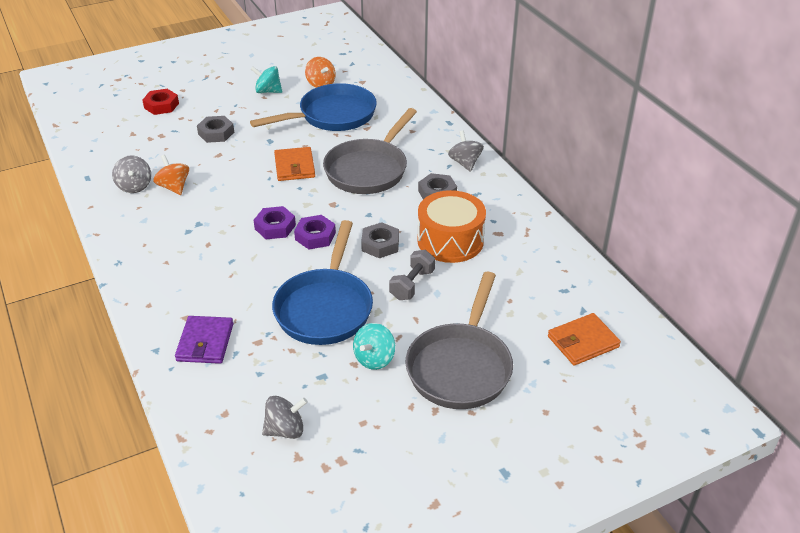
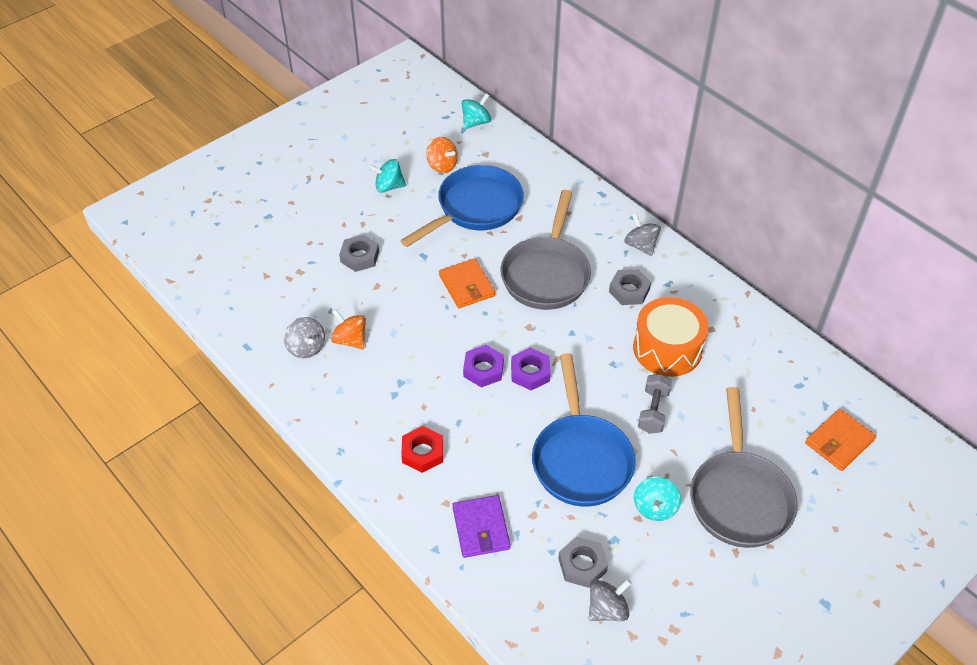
camera: 15 degrees left, 10 degrees up
red nut [142,89,179,115] -> red nut moved to [401,426,443,473]
grey nut [361,222,399,258] -> grey nut moved to [558,537,608,588]
none -> turquoise spinning top [462,94,491,129]

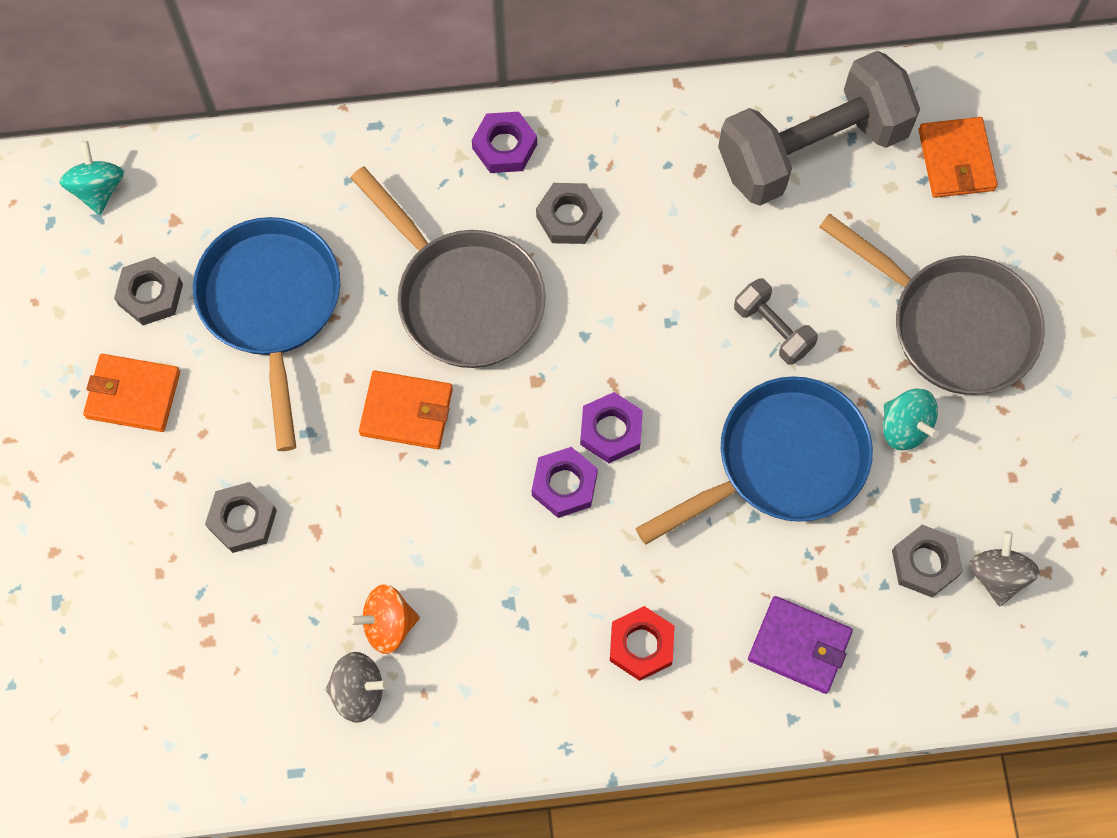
camera: 55 degrees left, 20 degrees up
turquoise spinning top [369,159,406,193] -> orange wallet [83,354,180,432]
orange spinning top [426,137,458,173] -> grey nut [114,257,183,325]
blue pan [532,353,636,507] -> blue pan turned 60 degrees counterclockwise [636,376,873,545]
grey spinning top [624,214,661,256] -> purple nut [472,112,537,173]
orange drum [633,297,709,377] -> none
none -> grey dumbbell [718,51,920,206]

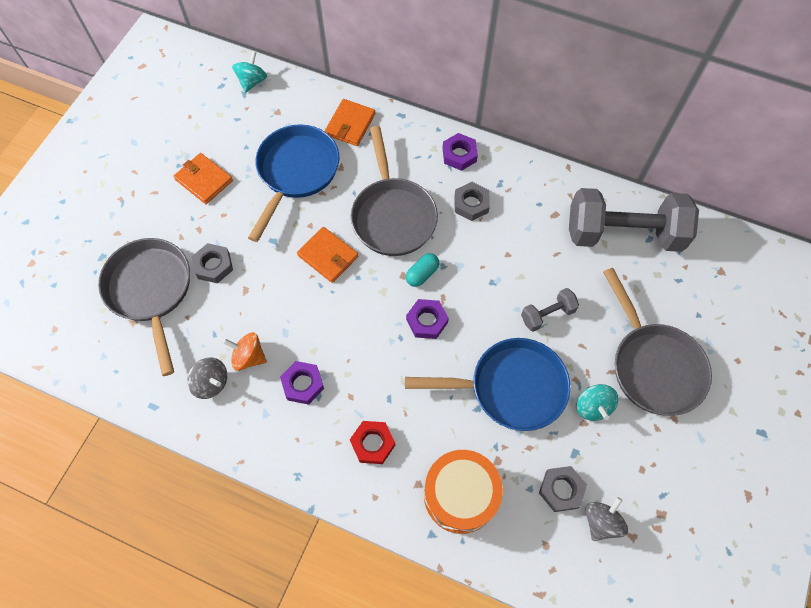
camera: 30 degrees right, 5 degrees down
grey nut [114,257,183,325] -> none
purple nut [532,447,598,518] -> purple nut moved to [280,361,324,405]
grey dumbbell [734,278,818,365] -> grey dumbbell turned 75 degrees clockwise [521,288,579,332]
purple wallet [748,596,853,694] -> orange drum [424,450,503,534]
orange wallet [919,117,998,198] -> orange wallet moved to [325,99,375,146]
none -> grey pan [98,238,190,376]
none -> turquoise capsule [406,253,439,287]

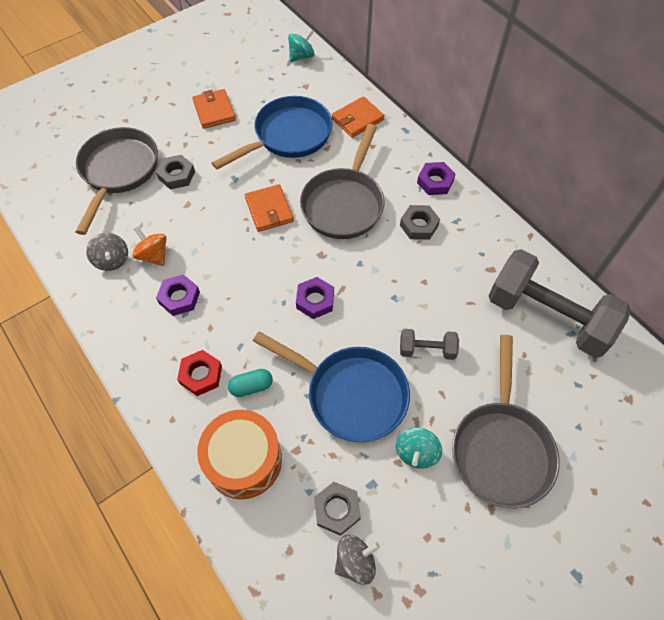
camera: 30 degrees right, 5 degrees down
turquoise capsule [406,253,439,287] -> turquoise capsule moved to [228,369,273,397]

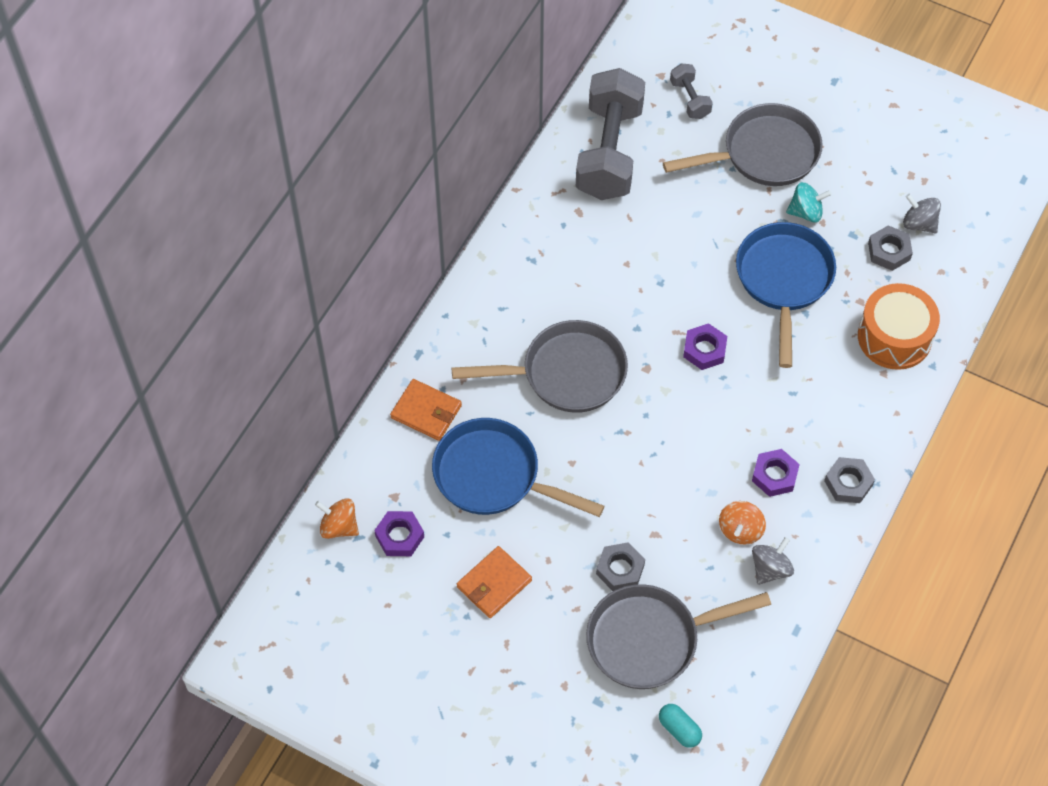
camera: 115 degrees left, 0 degrees up
red nut [177,350,222,396] -> none
turquoise capsule [228,369,273,397] -> turquoise capsule moved to [659,704,702,748]
orange wallet [245,184,294,232] -> none
turquoise spinning top [288,29,314,62] -> orange spinning top [315,498,359,539]
grey nut [400,205,440,240] -> grey nut moved to [824,457,875,503]
grey dumbbell [400,329,459,360] -> grey dumbbell moved to [670,63,713,119]
purple nut [417,162,455,195] -> purple nut moved to [374,511,424,556]

